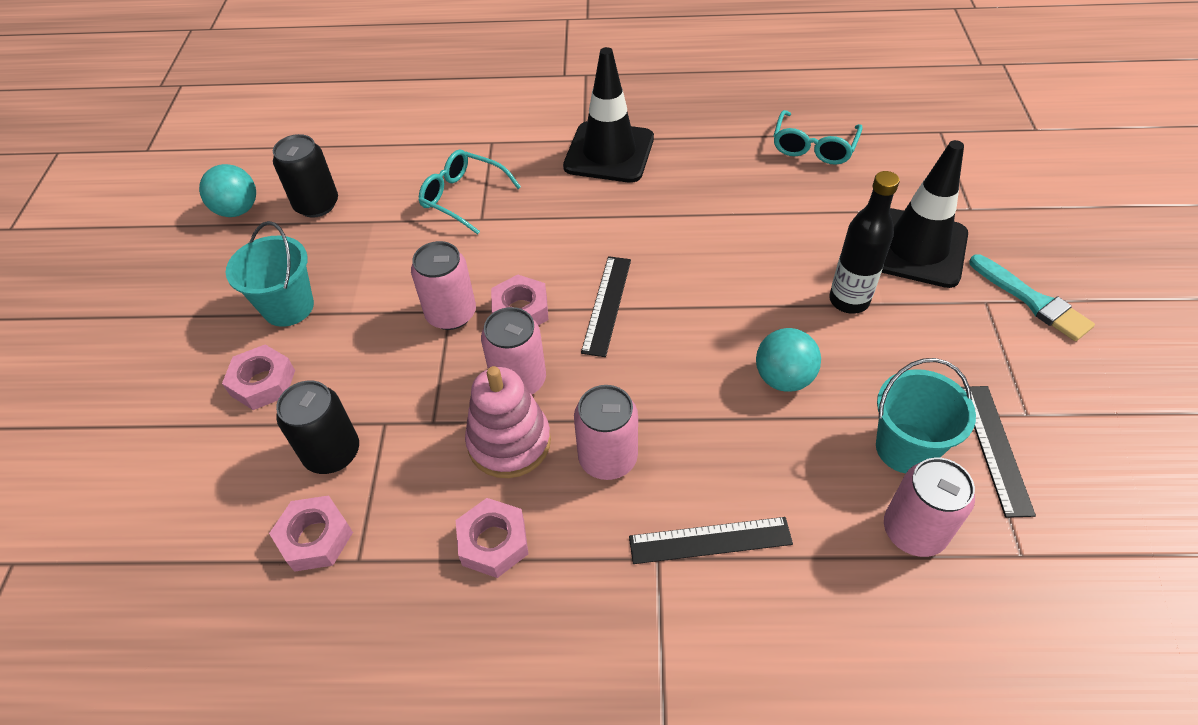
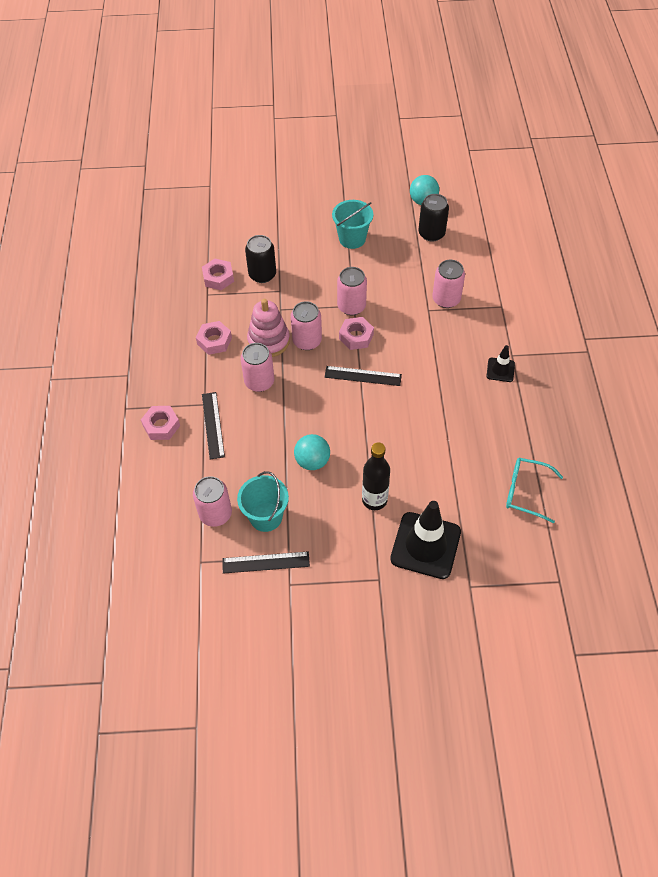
camera: 85 degrees right, 5 degrees up
pink nut [222,345,295,410] -> pink nut moved to [141,406,180,440]
turquoise glasses [419,150,521,235] -> pink can [432,260,465,308]
black traffic cone [563,47,654,183] -> black traffic cone [487,345,515,382], size x0.49
turquoise brush [969,255,1095,341] -> none

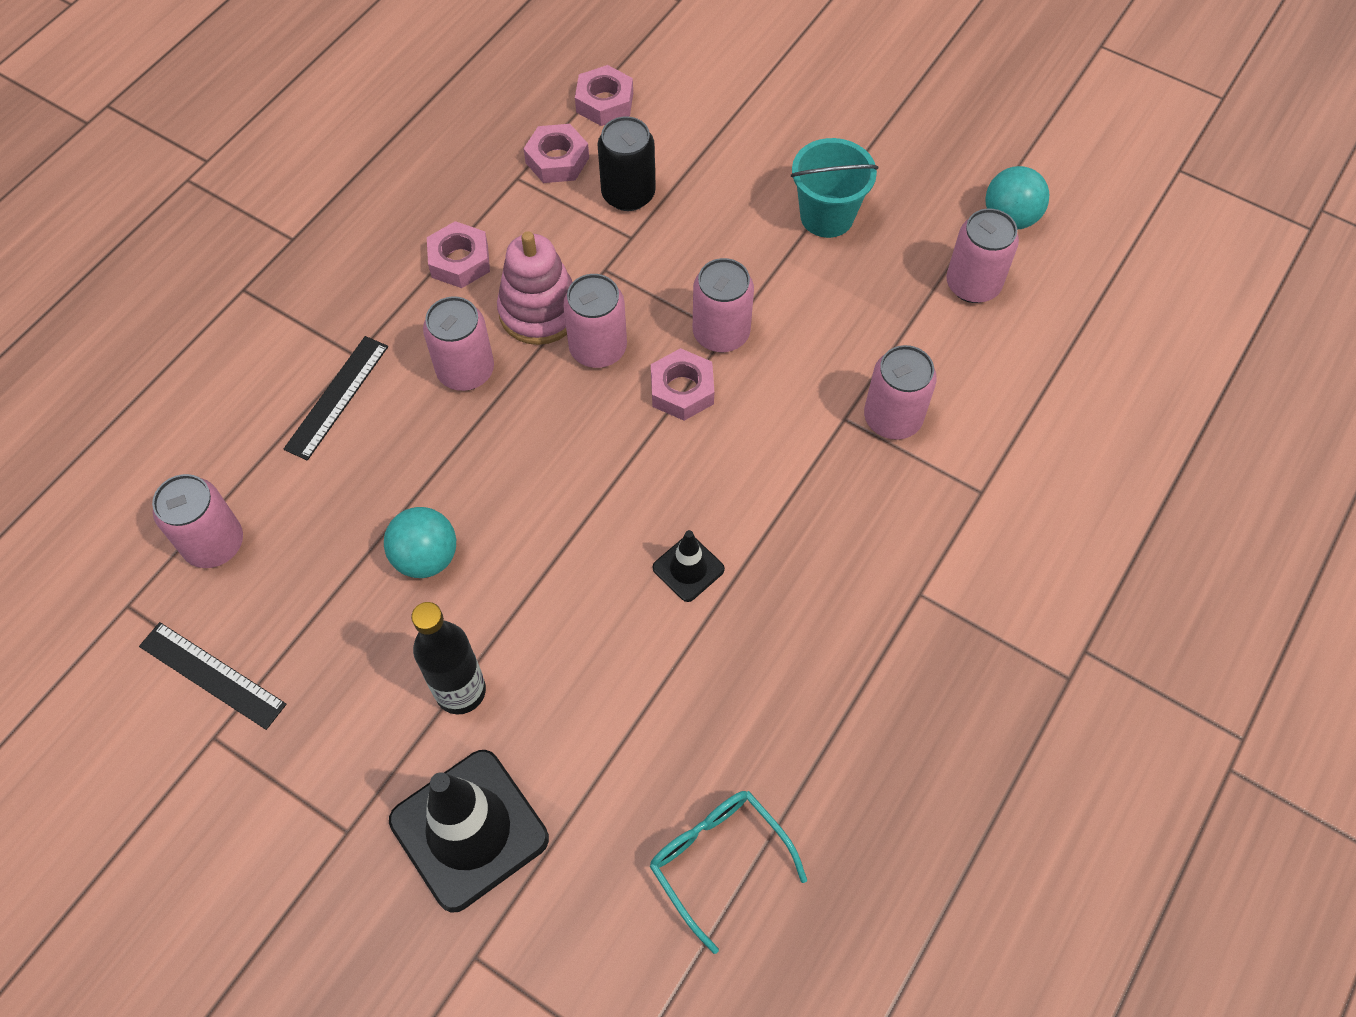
camera: 35 degrees right, 5 degrees up
pink nut [141,406,180,440] -> pink nut moved to [575,65,633,126]
turquoise bucket [237,471,289,532] -> none
black ruler [325,366,402,386] -> none
black can [419,194,449,242] -> pink can [946,209,1019,303]
black traffic cone [487,345,515,382] -> black traffic cone moved to [652,530,725,602]

